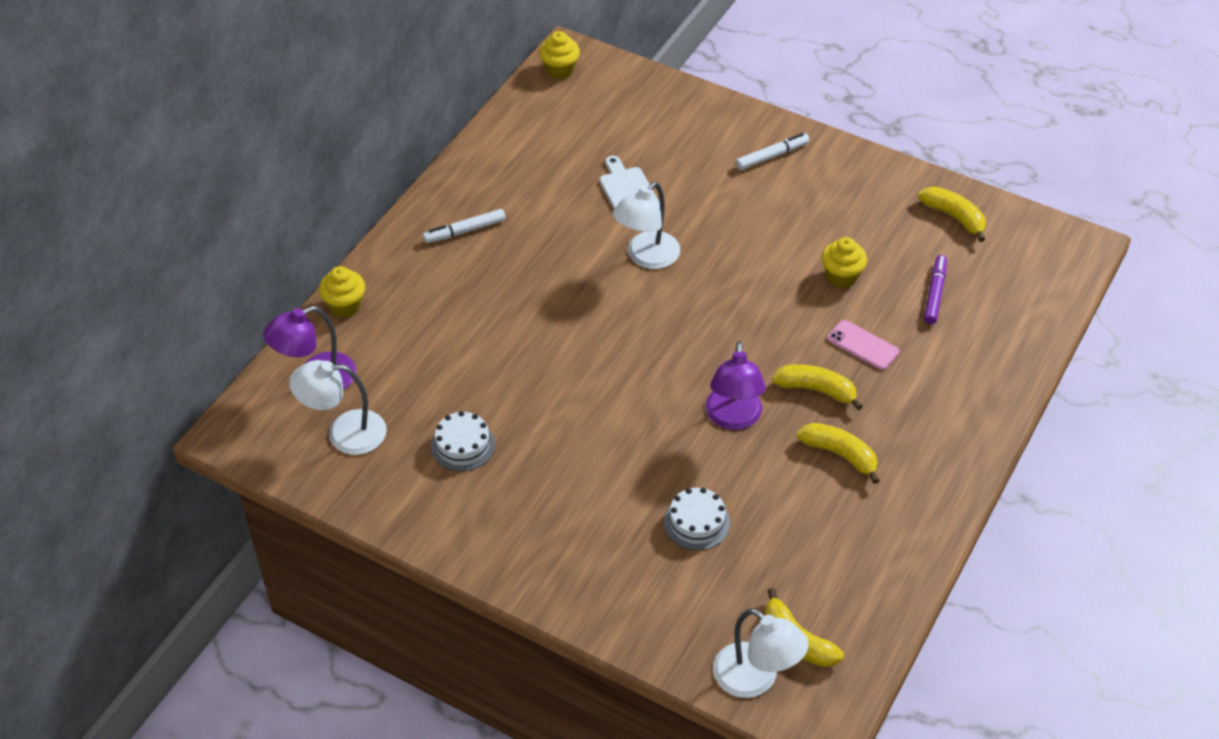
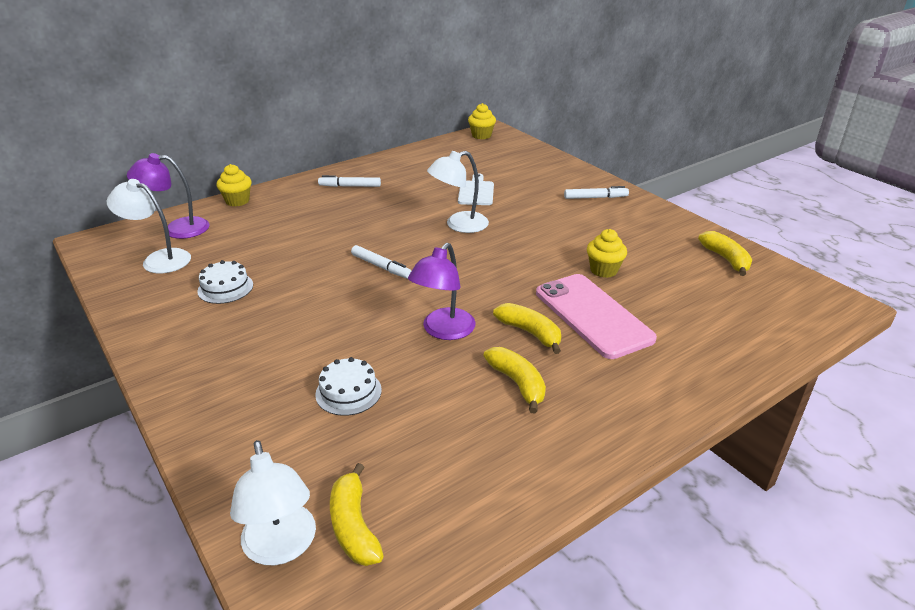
camera: 25 degrees right, 15 degrees down
pink phone [827,320,899,370] -> pink phone [536,274,657,359], size x2.01
purple marker [924,255,947,324] -> none
none -> white marker [351,245,411,279]

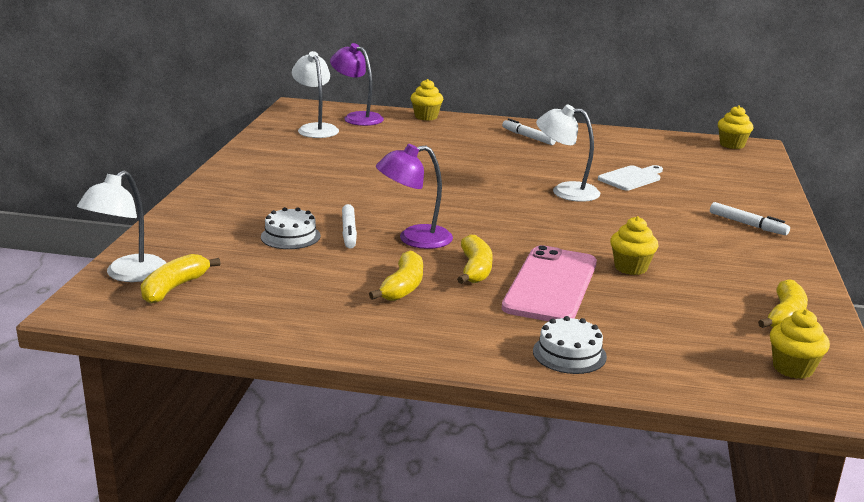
camera: 45 degrees right, 10 degrees down
white cake [197,260,253,304] -> white cake moved to [533,316,607,374]
white marker [351,245,411,279] -> white marker moved to [342,204,357,249]
none -> yellow cupcake [770,309,830,379]

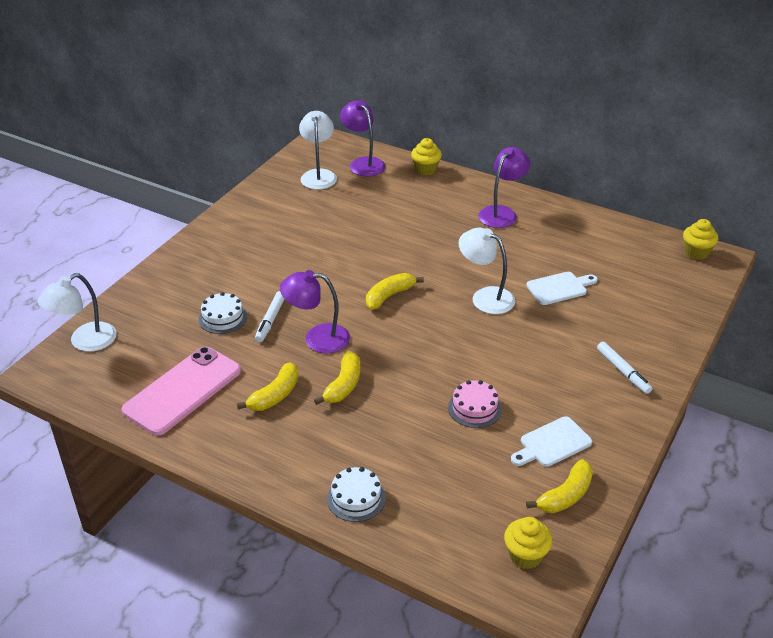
camera: 20 degrees right, 15 degrees up
yellow banana [141,254,221,304] -> yellow banana moved to [366,273,424,310]
white marker [502,118,556,145] -> purple lamp [478,147,530,228]
pink phone [502,245,597,321] -> pink phone moved to [121,347,241,436]
yellow cupcake [610,216,658,275] -> pink cake [448,380,502,428]
none -> white cutting board [511,416,592,467]

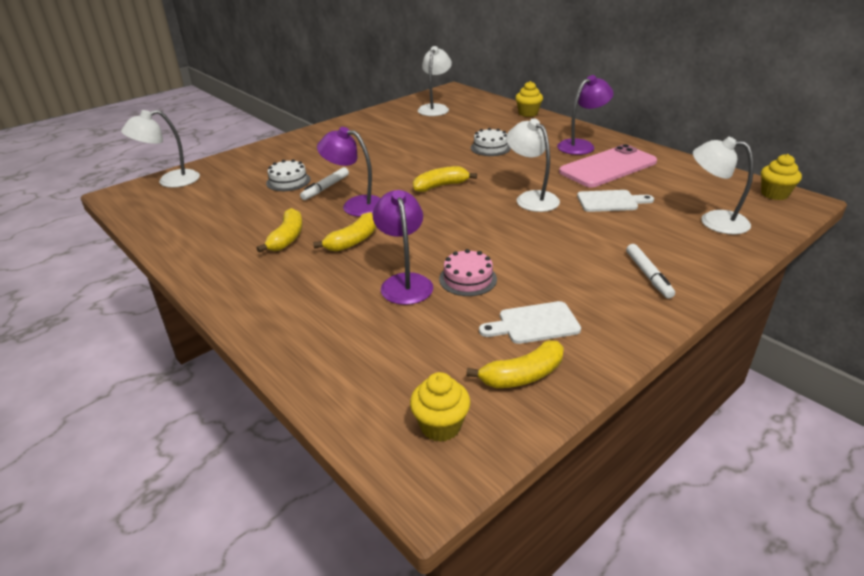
camera: 20 degrees right, 5 degrees down
pink phone [121,347,241,436] -> pink phone moved to [559,144,657,187]
yellow banana [237,362,299,411] -> yellow banana turned 45 degrees counterclockwise [256,208,303,253]
white cake [327,467,386,522] -> white cake moved to [471,128,511,156]
purple lamp [340,100,386,177] -> purple lamp moved to [372,190,433,305]
none -> white lamp [693,137,754,234]

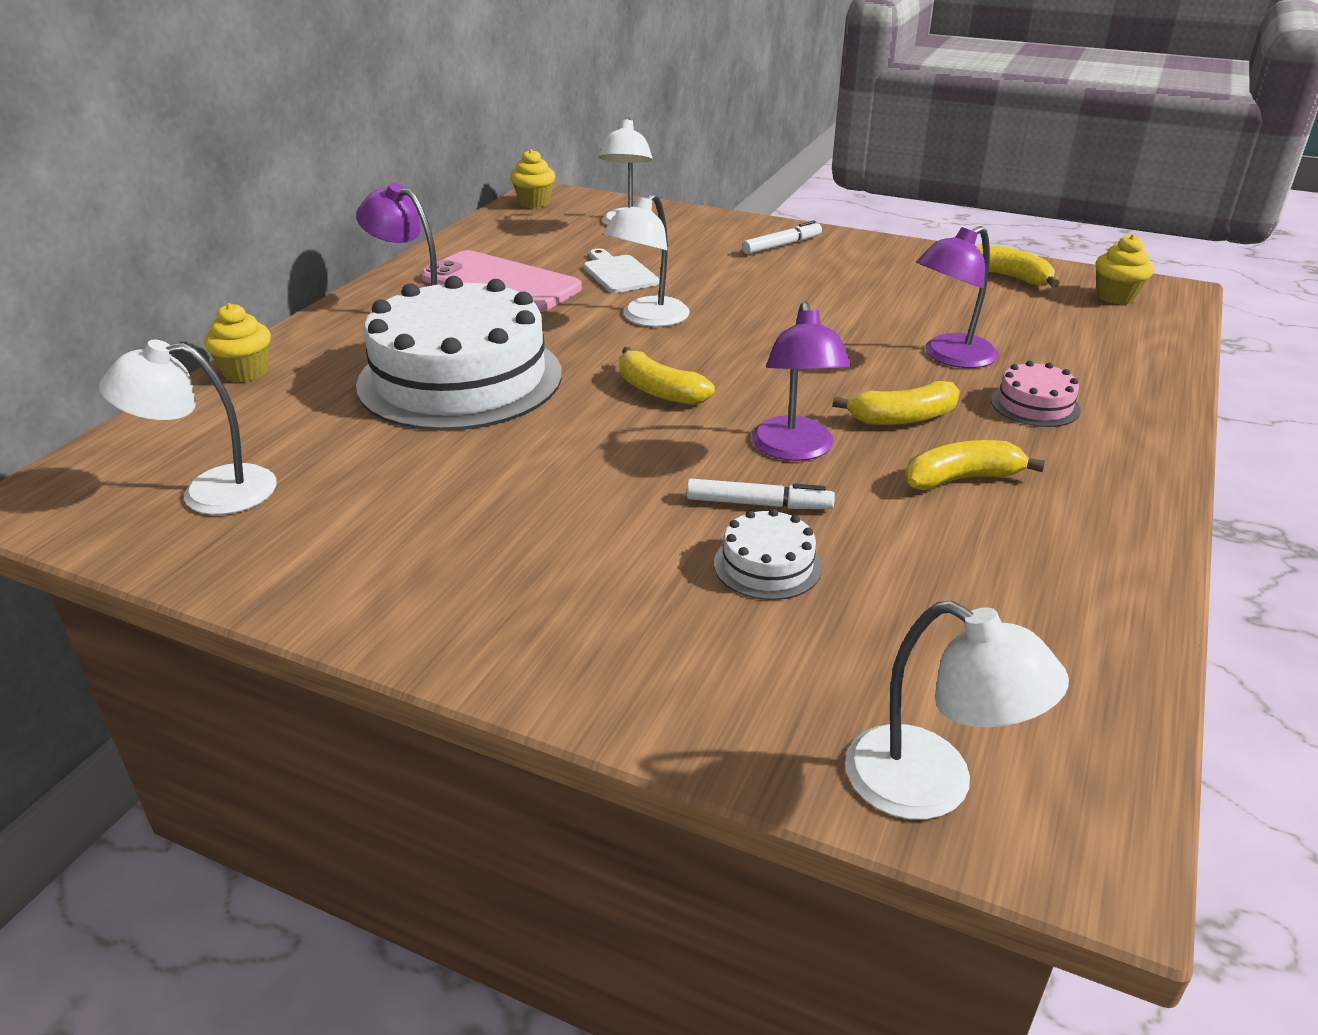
camera: 115 degrees left, 0 degrees up
yellow banana [313,212,377,252] -> yellow banana turned 150 degrees clockwise [833,381,960,425]
pink cake [439,249,497,296] -> pink cake moved to [991,361,1081,427]
white cake [471,128,511,156] -> white cake [356,276,562,431], size x2.46
white cutting board [479,301,581,344] -> none

